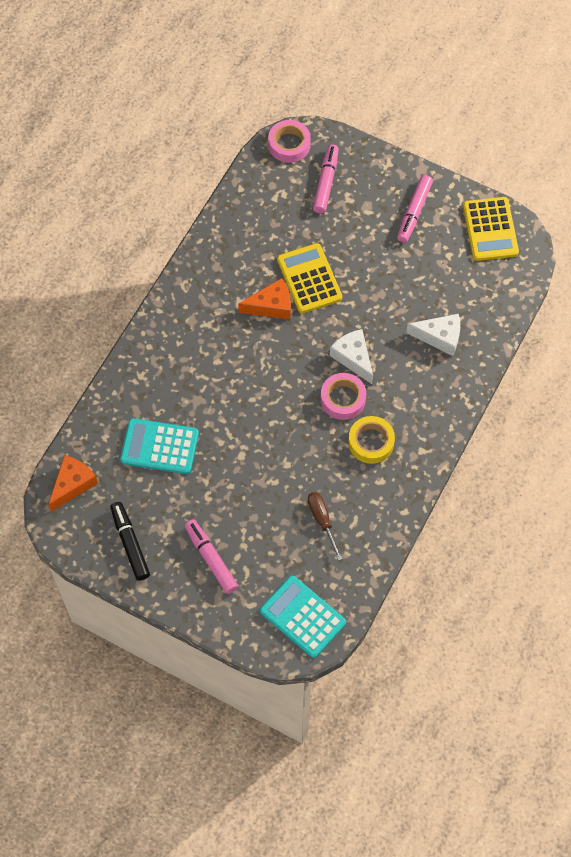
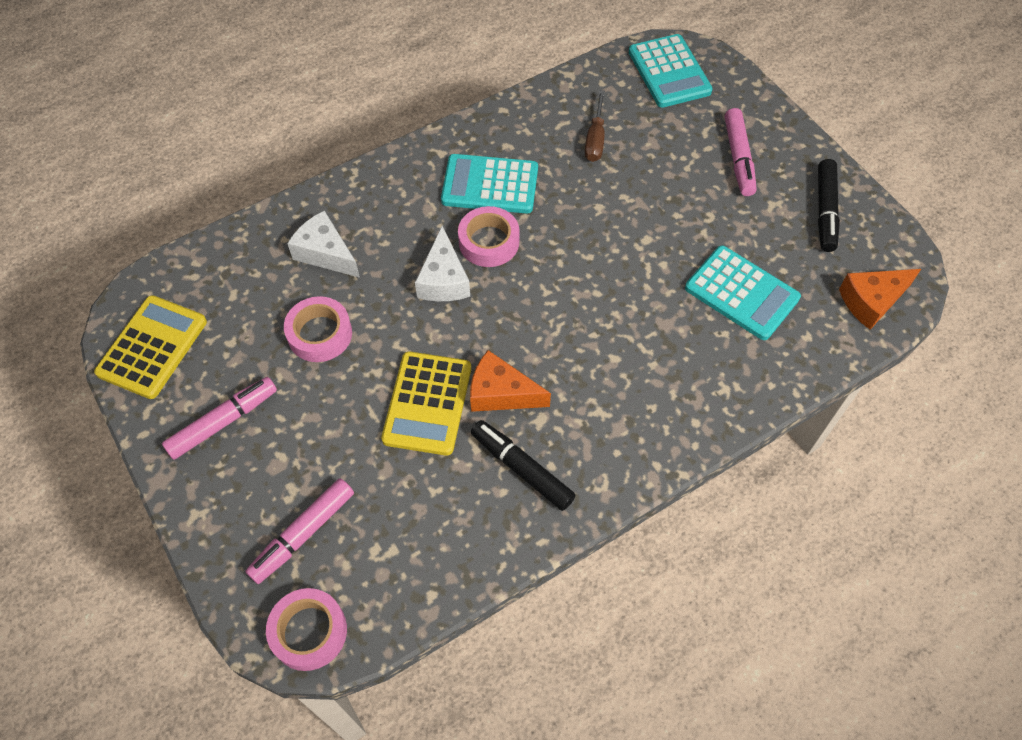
camera: 150 degrees left, 5 degrees down
yellow tape [348,416,395,464] -> turquoise calculator [441,154,538,214]
none -> pink tape [284,296,352,362]
none -> black marker [471,420,576,511]

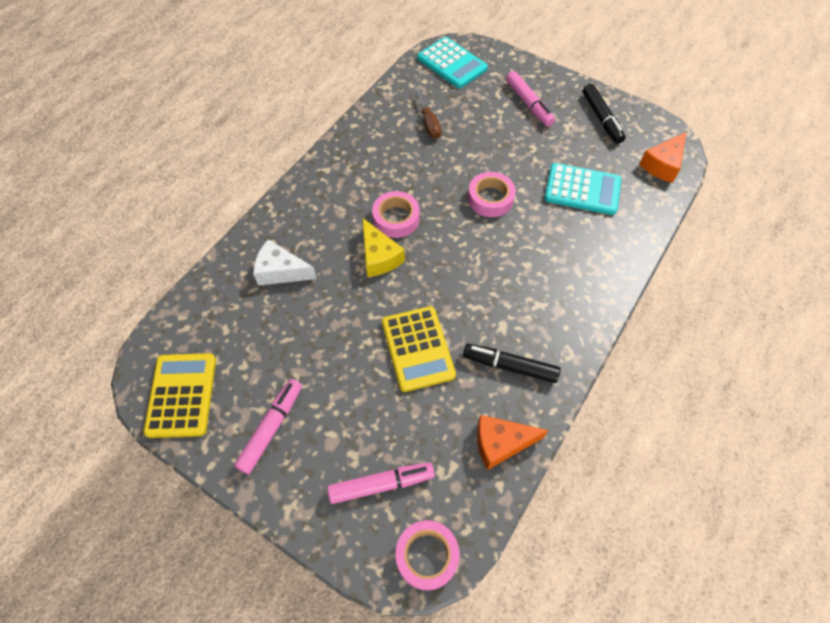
camera: 25 degrees left, 0 degrees up
pink marker [245,478,354,584] -> pink marker turned 120 degrees counterclockwise [327,462,435,504]
pink tape [284,296,352,362] -> pink tape moved to [468,172,516,217]
white cheese [415,226,470,301] -> yellow cheese [362,218,405,277]
turquoise calculator [441,154,538,214] -> none
orange cheese [470,350,551,412] -> orange cheese moved to [477,415,549,470]

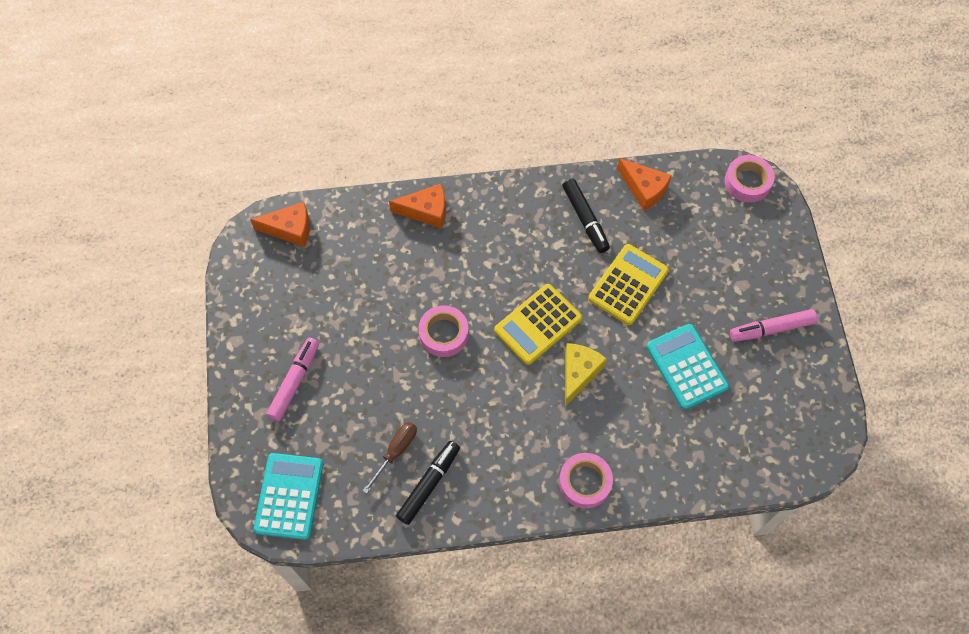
camera: 130 degrees left, 5 degrees up
yellow calculator [143,353,216,438] -> yellow calculator moved to [494,284,582,365]
white cheese [253,239,317,286] -> none
pink marker [327,462,435,504] -> none
pink tape [372,191,420,238] -> pink tape moved to [559,453,613,509]
turquoise calculator [544,163,621,215] -> turquoise calculator moved to [647,324,729,410]
black marker [583,84,626,144] -> black marker moved to [396,441,460,525]
none -> orange cheese [389,184,446,228]

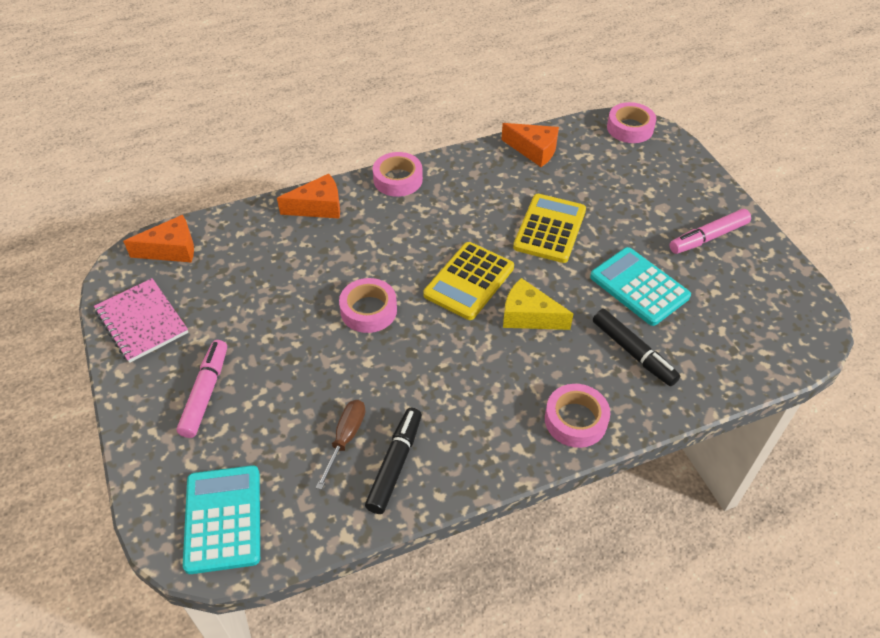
camera: 15 degrees left, 15 degrees down
black marker [562,179,610,253] -> black marker moved to [593,309,680,386]
yellow cheese [565,343,607,406] -> yellow cheese turned 75 degrees counterclockwise [503,278,573,330]
none -> pink notebook [94,278,188,363]
none -> pink tape [373,152,423,197]

